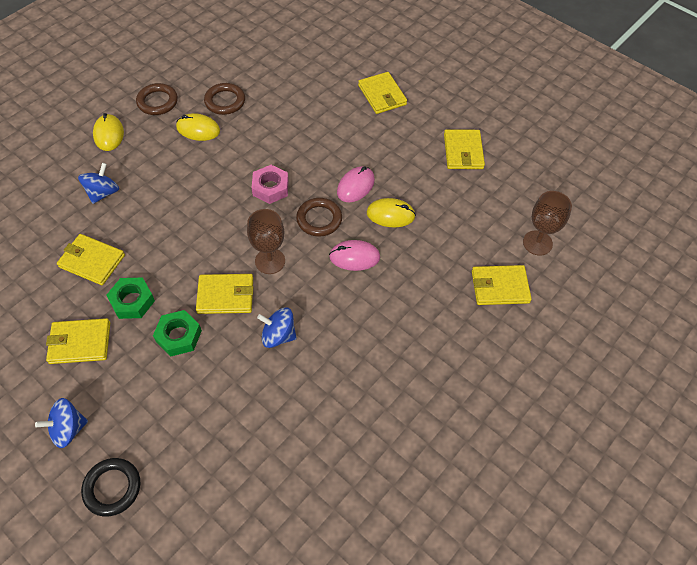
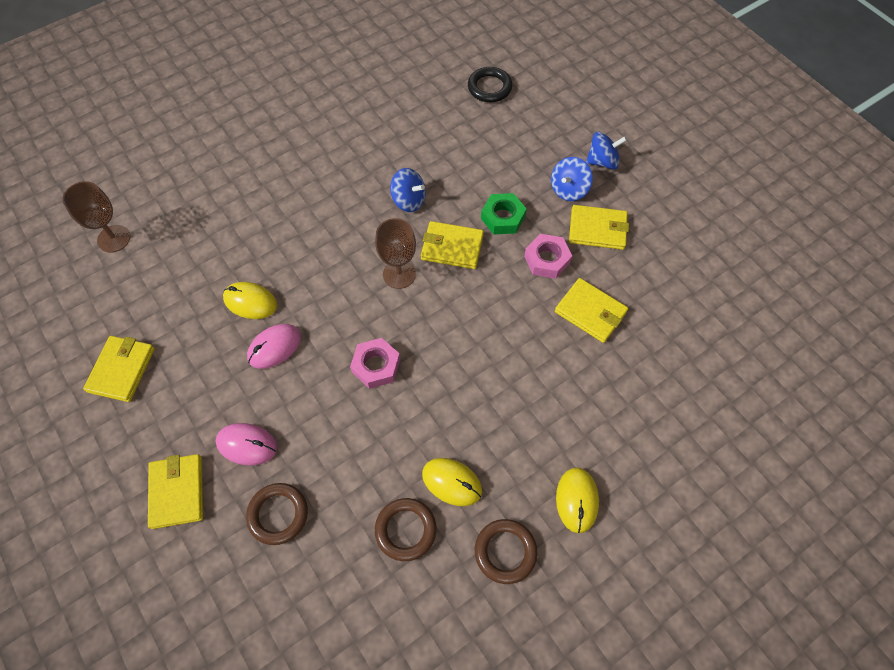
camera: 165 degrees left, 5 degrees up
blue spinning top [78,163,119,204] -> blue spinning top moved to [551,157,593,201]
black ring [81,458,141,516] -> black ring moved to [468,67,512,102]
green nut [106,278,155,319] -> pink nut [524,234,572,279]
brown ring [296,198,342,237] -> brown ring moved to [246,483,308,545]
pink mouse [329,240,380,271] -> pink mouse moved to [216,423,277,465]
yellow wallet [472,265,532,305] -> none

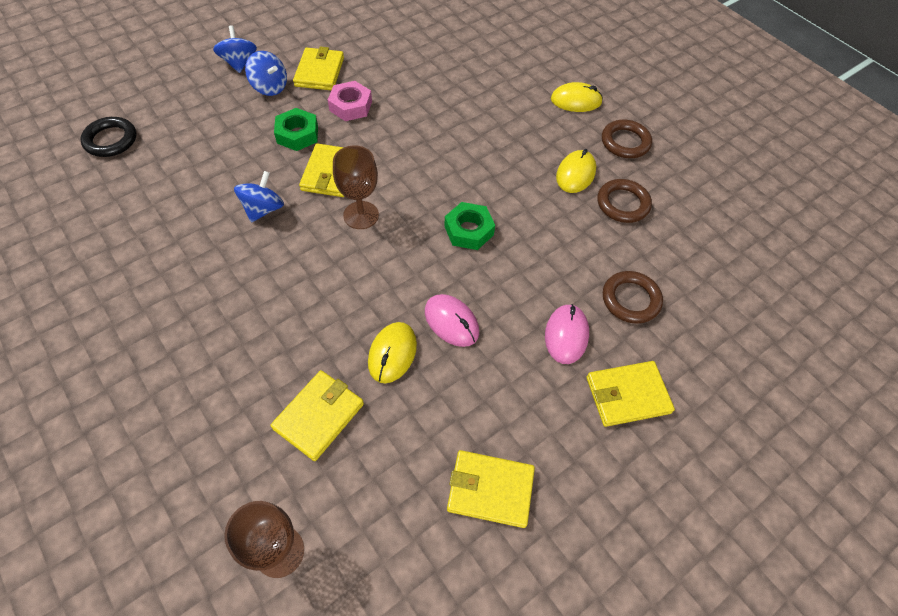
camera: 95 degrees left, 5 degrees down
pink nut [350,338,400,389] -> green nut [444,202,495,250]
yellow wallet [555,278,628,343] -> yellow wallet moved to [271,370,364,461]

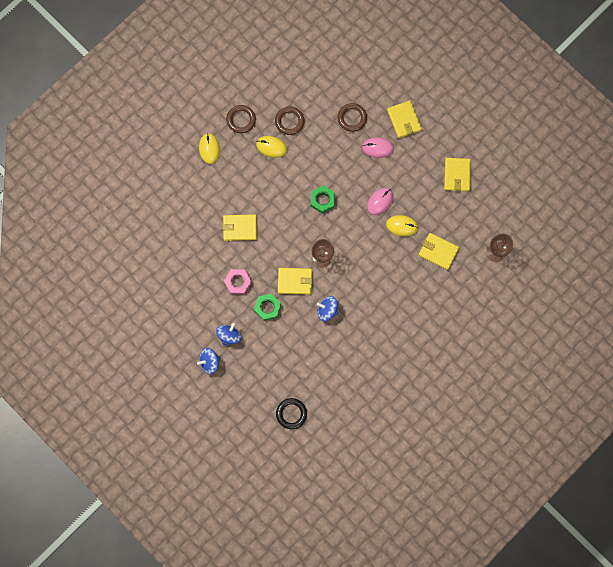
camera: 95 degrees left, 20 degrees up
yellow wallet [293,47,344,90] -> yellow wallet moved to [222,214,257,241]

